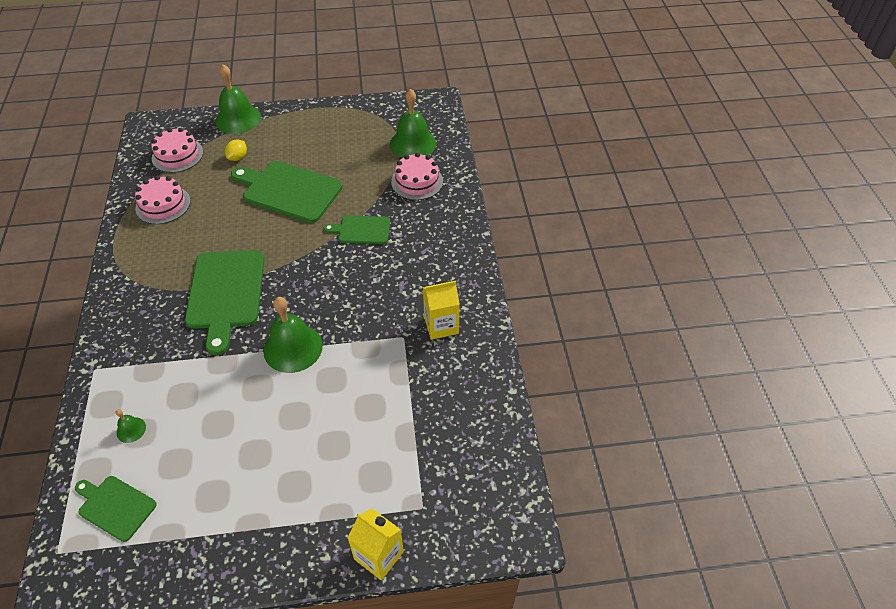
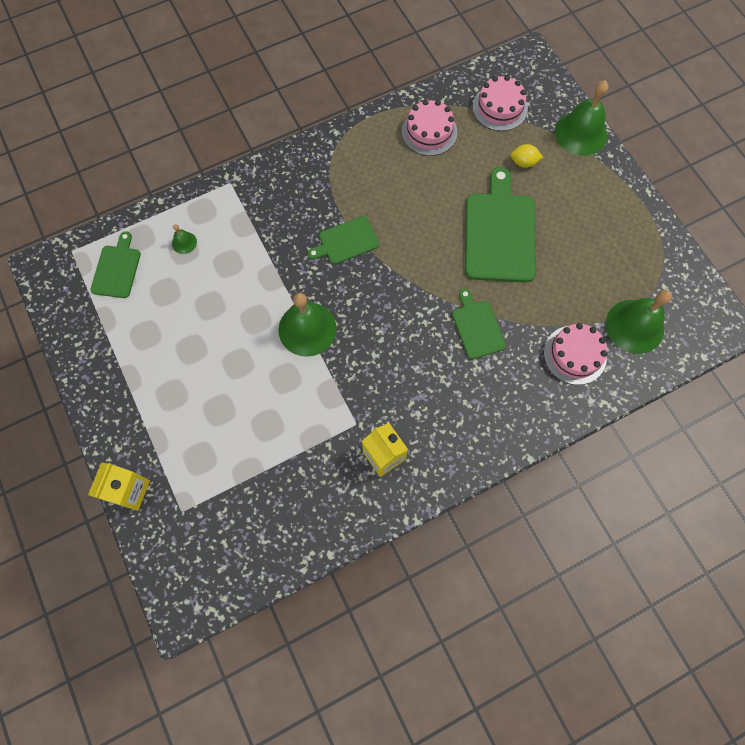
camera: 70 degrees right, 20 degrees up
green cutting board [185,250,265,355] -> green cutting board [308,216,380,264], size x0.55

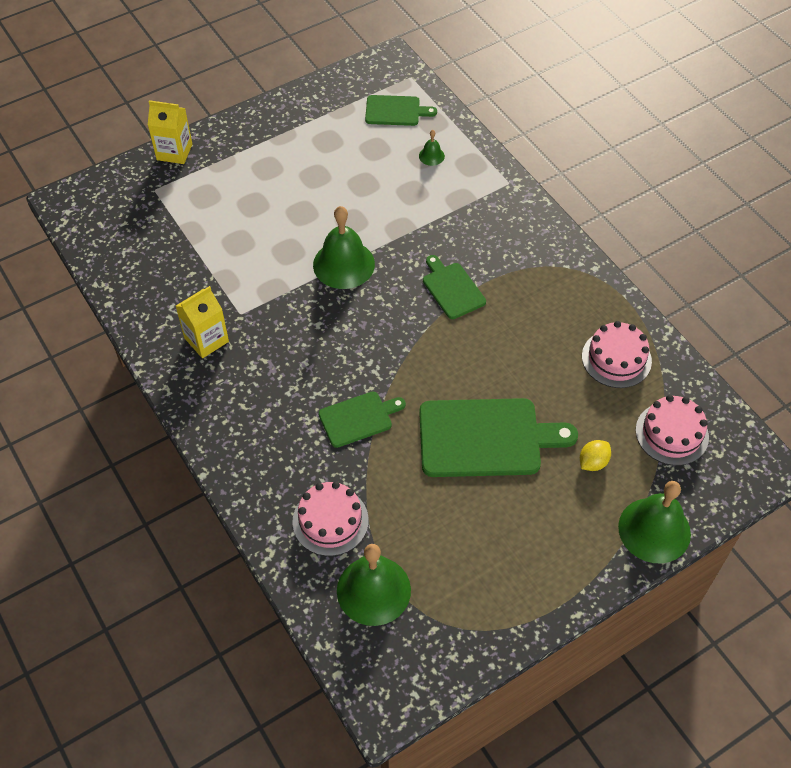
camera: 85 degrees right, 15 degrees down
yellow lemon [511,144,543,168] -> yellow lemon turned 45 degrees clockwise [580,440,611,471]

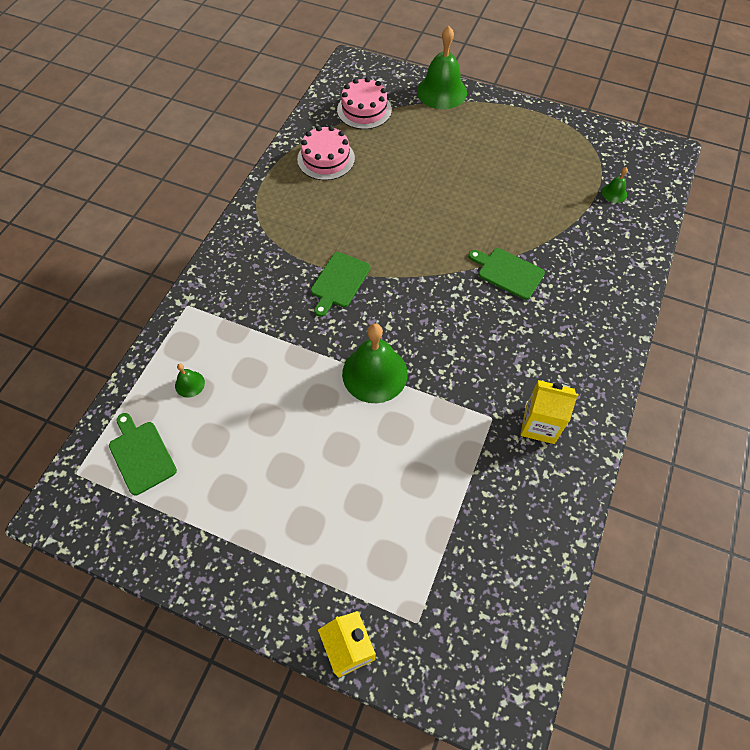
camera: 125 degrees left, 5 degrees up
pink cake [292,481,369,556] -> none
green bell [337,544,411,626] -> green bell [602,167,628,203], size x0.45
green cutting board [419,398,578,477] -> none
yellow lemon [580,440,611,471] -> none

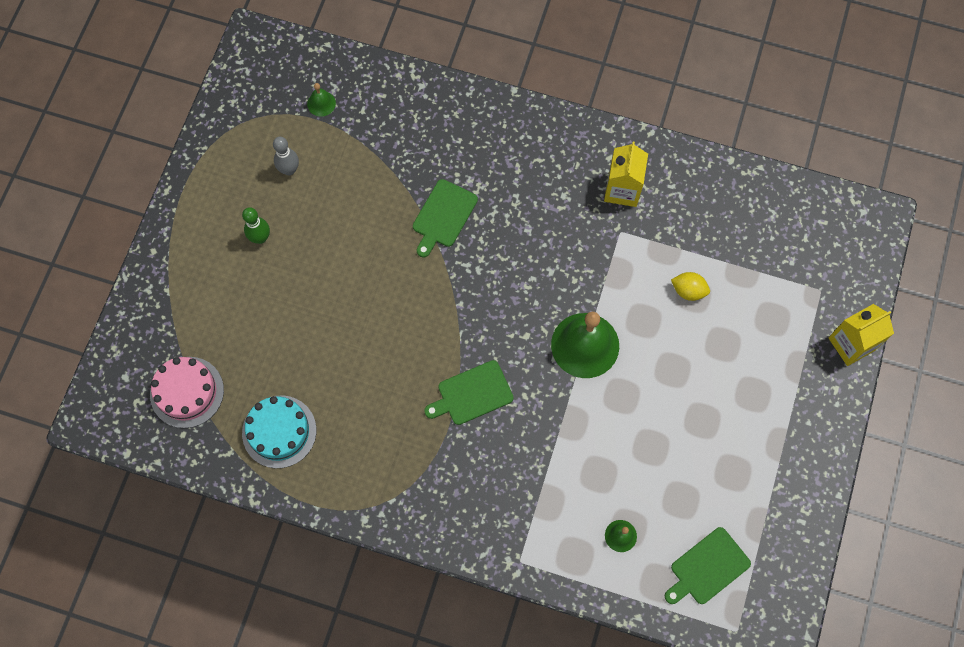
camera: 95 degrees left, 10 degrees up
pink cake [297,126,355,180] -> turquoise cake [242,395,316,468]
green cutting board [311,252,370,317] -> green cutting board turned 135 degrees clockwise [424,360,514,425]
green bell [417,26,467,109] -> none
none -> green bowling pin [242,207,270,244]
none -> grey bowling pin [273,137,299,175]
none -> yellow lemon [671,272,710,301]

